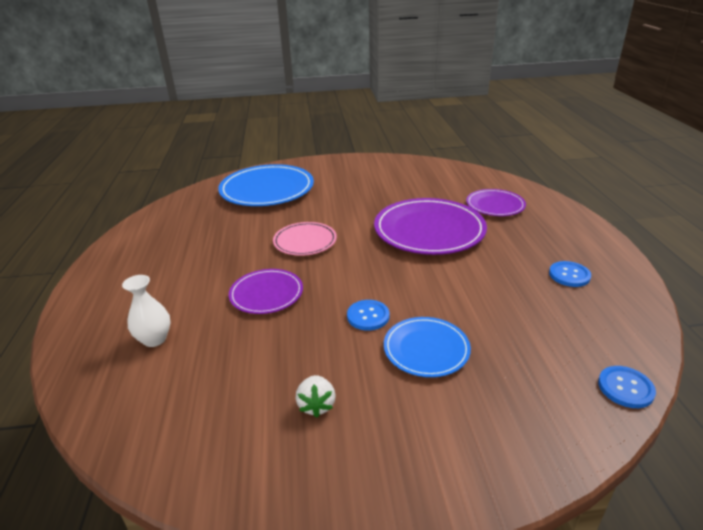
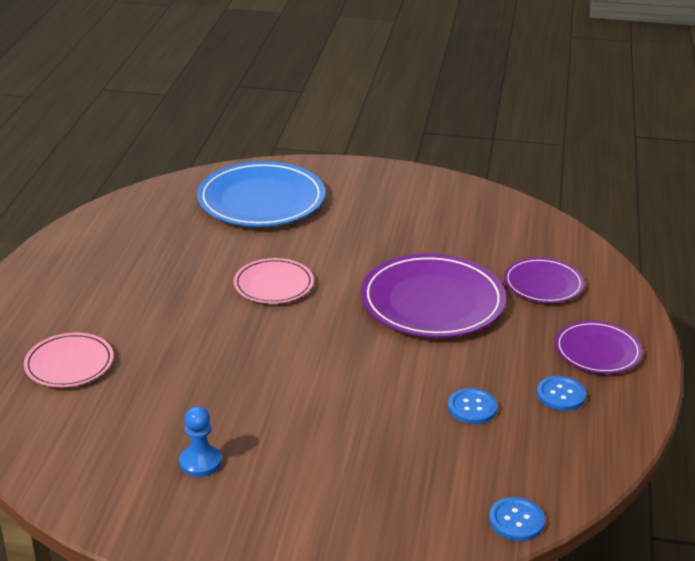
camera: 15 degrees right, 0 degrees up
white vase [122,275,171,347] -> pink plate [24,333,113,387]
purple plate [229,269,303,314] -> purple plate moved to [555,321,642,374]
white strawberry [296,375,336,418] -> blue pawn [179,406,222,477]
blue button [347,300,389,331] -> blue button moved to [448,388,497,424]
blue plate [384,317,471,377] -> none

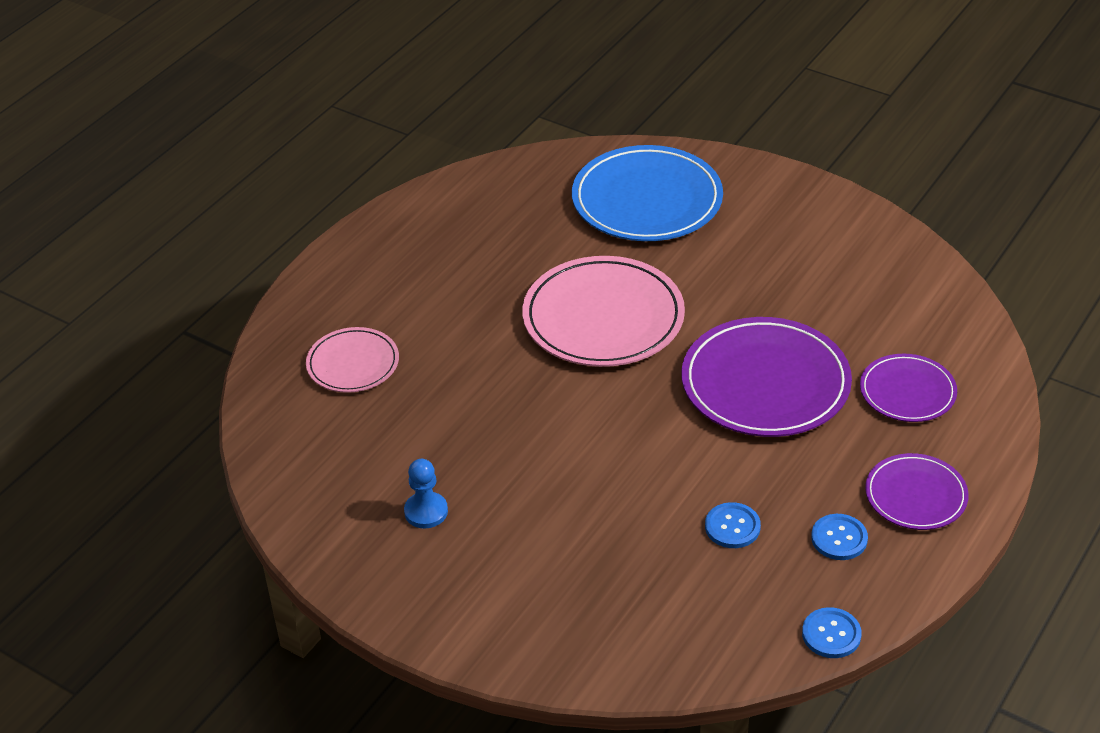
camera: 25 degrees right, 10 degrees up
pink plate [234,258,314,304] -> pink plate [522,256,685,367], size x1.77
blue button [489,497,545,541] -> blue button moved to [802,607,862,658]

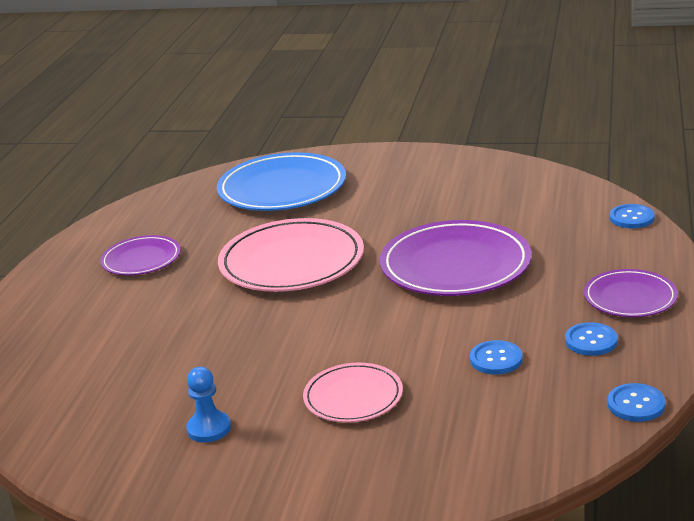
camera: 20 degrees left, 15 degrees down
pink plate [306,327,399,393] -> pink plate moved to [303,363,403,423]
purple plate [860,354,957,422] -> purple plate moved to [100,235,181,275]
none -> blue button [609,204,655,228]

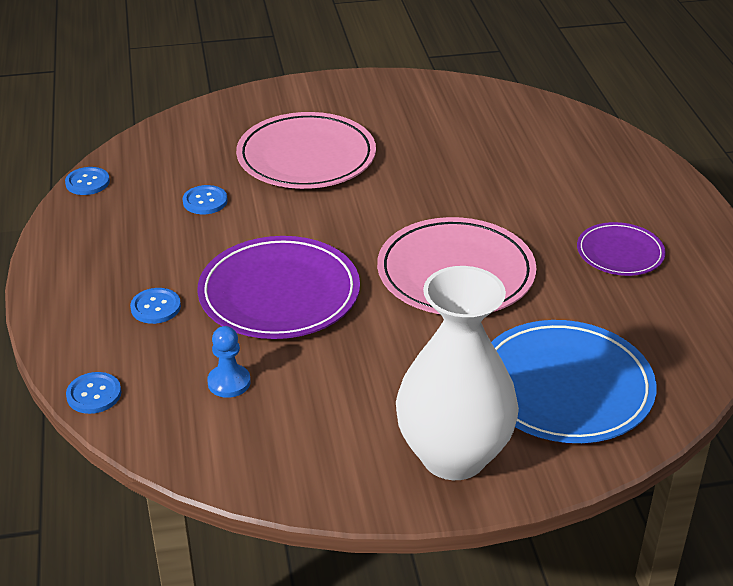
camera: 155 degrees right, 10 degrees up
blue pawn [186,367,231,443] -> blue pawn moved to [207,326,251,398]
pink plate [303,363,403,423] -> pink plate [236,112,376,189], size x1.77
blue button [565,322,618,356] -> blue button moved to [130,288,181,324]
purple plate [584,269,678,317] -> none
none -> white vase [396,266,519,480]

